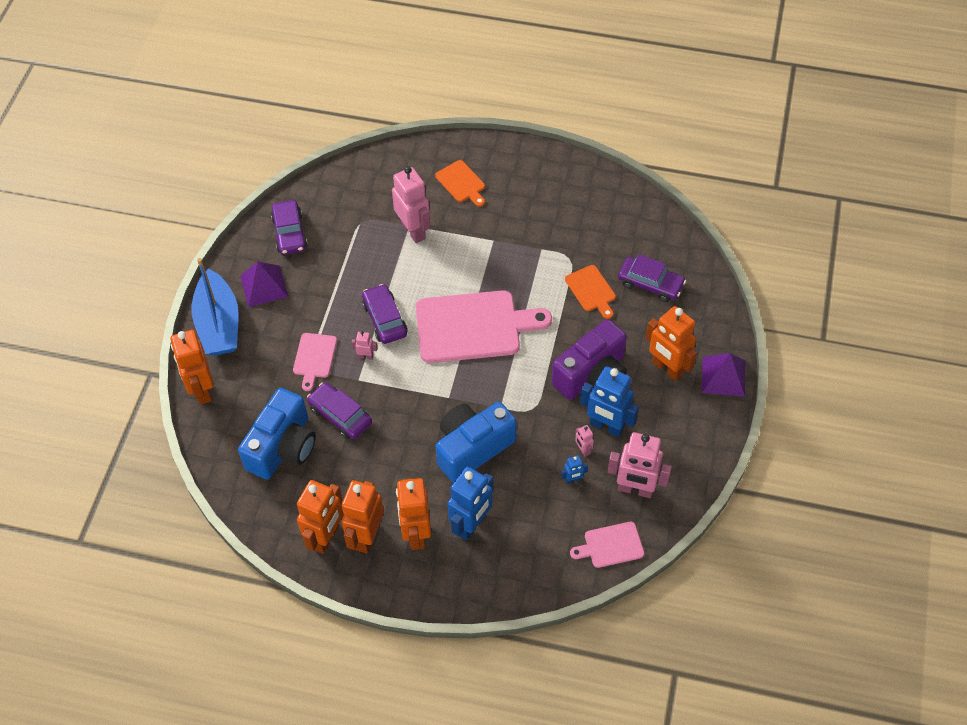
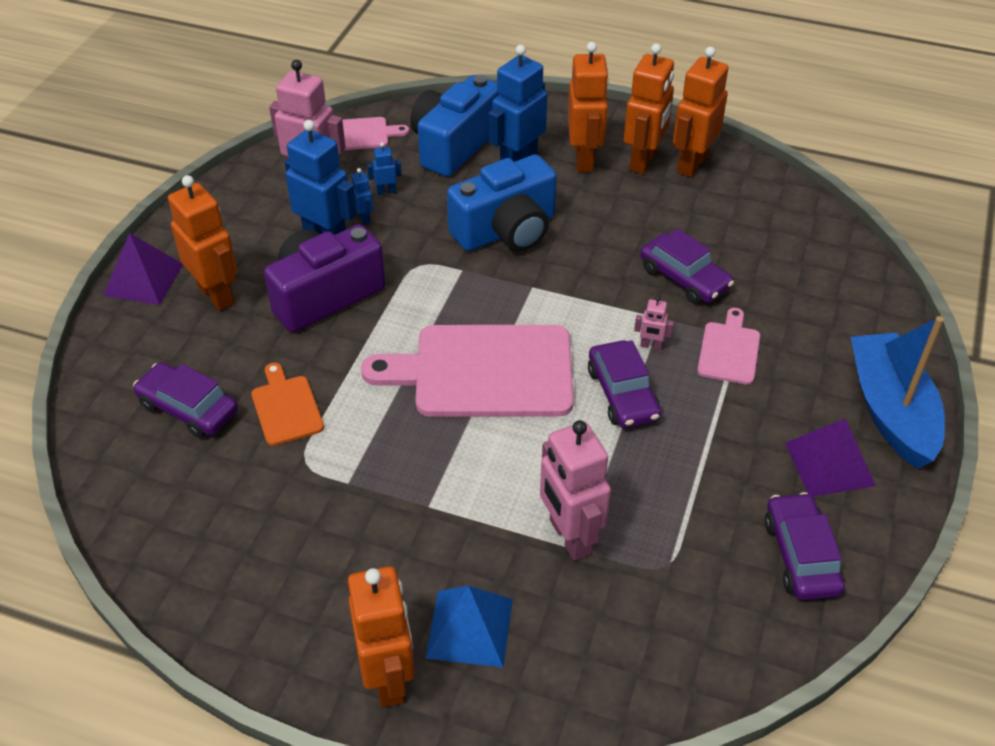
camera: 175 degrees left, 10 degrees down
orange robot [170,330,214,405] -> orange robot moved to [348,566,415,707]
blue camera [238,388,316,480] -> blue camera moved to [410,75,499,177]
orange cutting board [435,160,485,207] -> blue pyramid [426,586,513,667]
pink robot [575,425,594,457] -> blue robot [351,168,373,224]

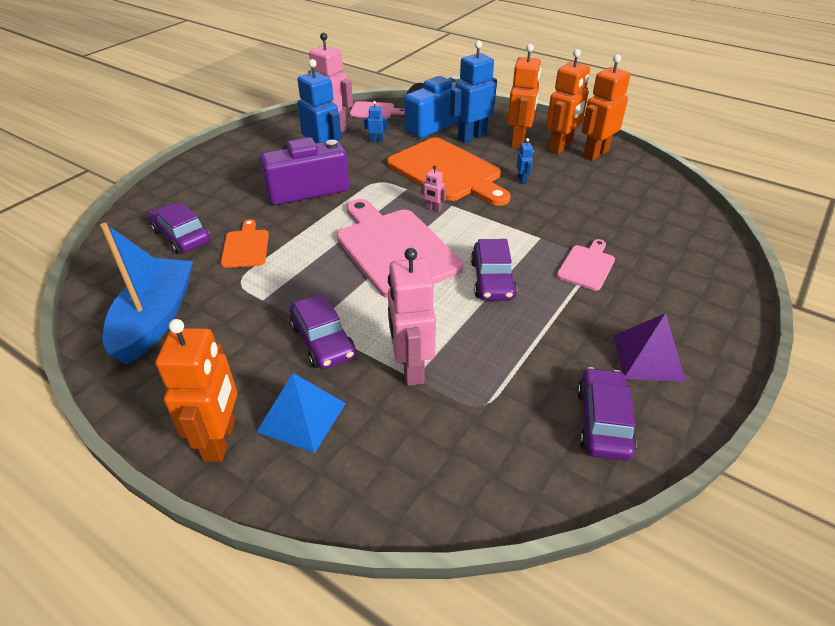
camera: 15 degrees right, 5 degrees down
purple pyramid [103,233,183,305] -> none
orange robot [168,175,237,311] -> none
blue robot [351,168,373,224] -> blue robot moved to [516,138,533,184]
pink cutting board [361,325,574,417] -> pink cutting board turned 45 degrees clockwise [337,199,463,298]
blue camera [447,154,557,251] -> orange cutting board [387,138,511,206]
pink robot [634,296,674,350] -> pink robot moved to [421,165,446,212]
purple car [640,229,734,304] -> purple car moved to [290,293,355,369]
blue boat [851,316,945,469] -> blue boat moved to [100,223,193,365]

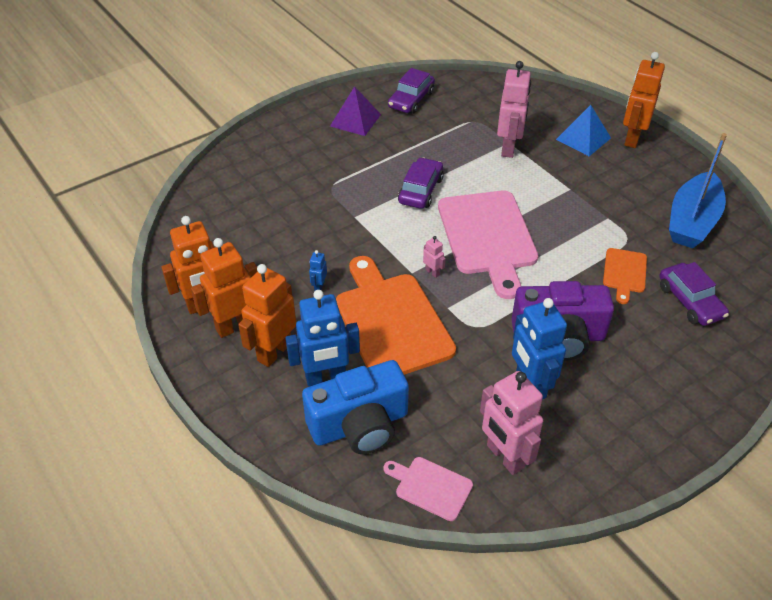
camera: 160 degrees left, 5 degrees up
purple car [290,293,355,369] -> none
blue robot [364,101,387,142] -> none
pink cutting board [557,239,615,291] -> none

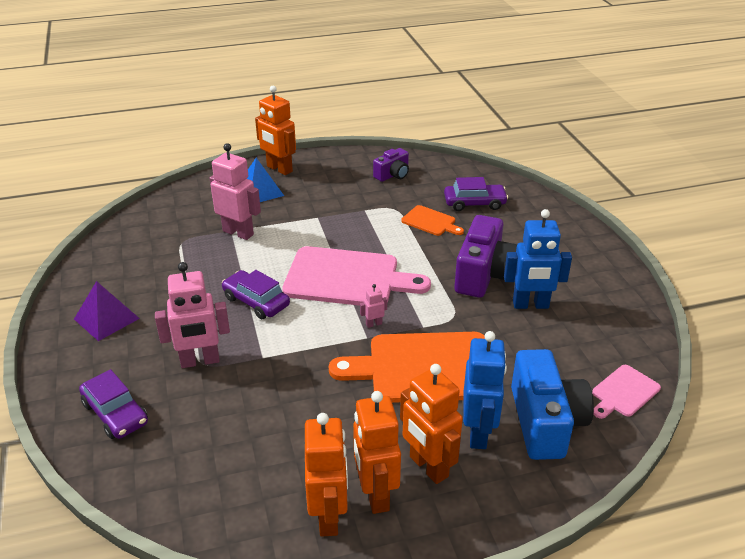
camera: 70 degrees left, 10 degrees down
blue robot [309,250,327,292] -> none
purple car [388,68,435,114] -> purple car moved to [79,369,148,439]
pink robot [480,371,543,475] -> pink robot moved to [155,262,230,368]
blue boat [669,133,727,248] -> purple camera [373,148,409,182]

